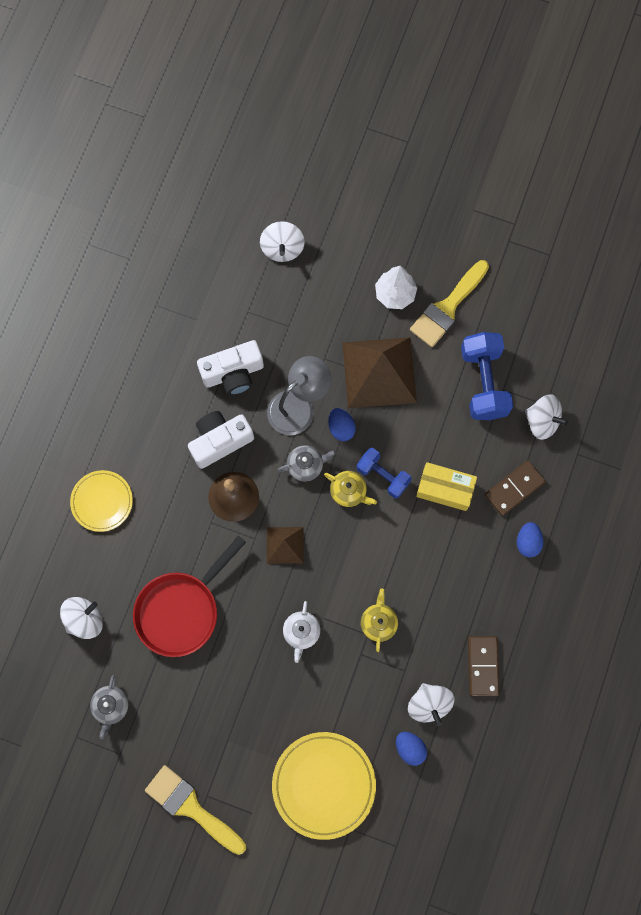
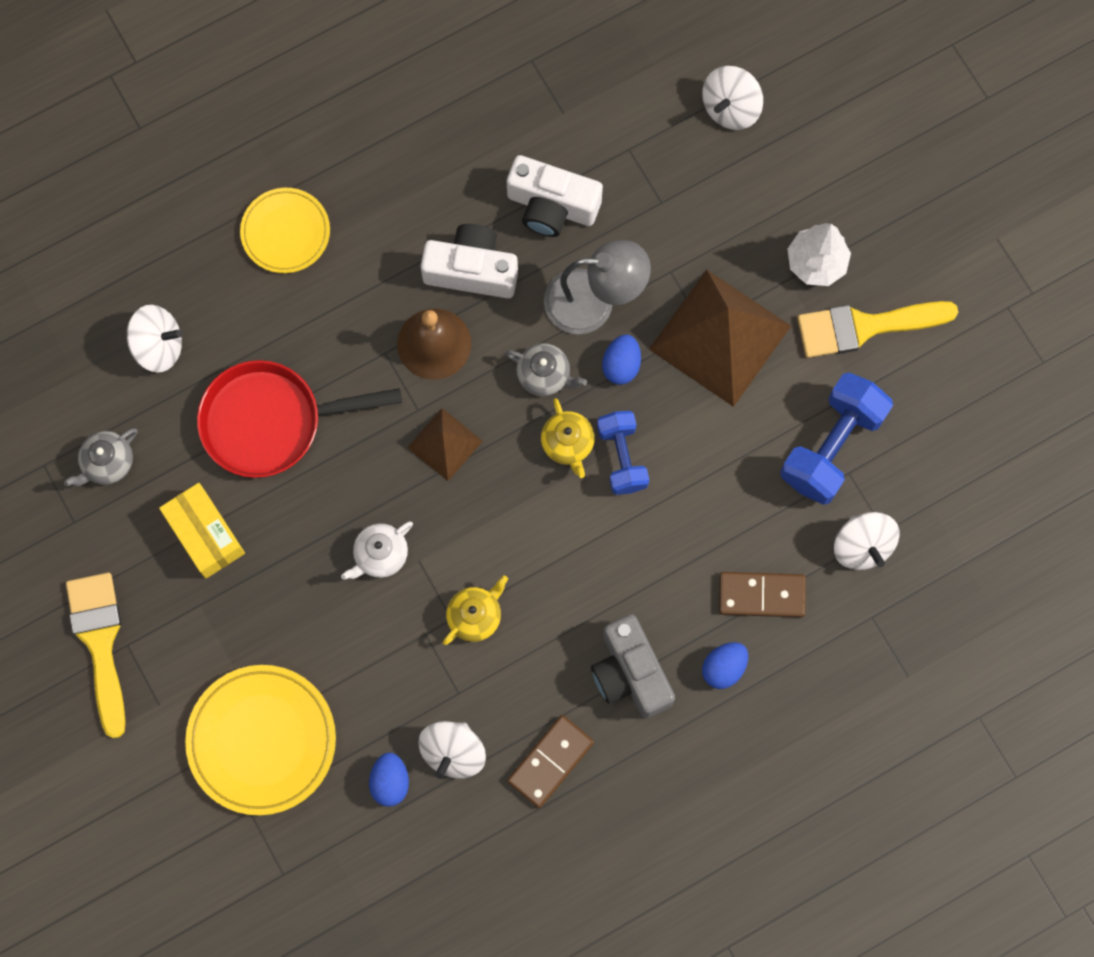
camera: 40 degrees right, 0 degrees up
yellow box [416,462,477,511] -> yellow box moved to [159,483,245,578]
none -> grey camera [591,614,675,718]

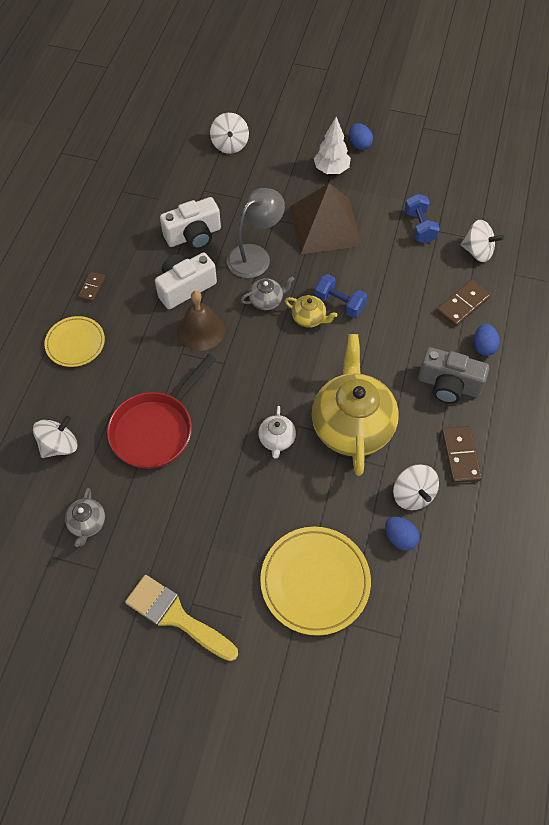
camera: 45 degrees left, 15 degrees down
yellow box [159,483,245,578] -> none
brown pyramid [407,408,483,481] -> none
yellow teapot [443,576,508,645] -> yellow teapot [312,334,399,476], size x2.29
blue egg [602,334,641,385] -> blue egg moved to [349,123,373,150]
blue dumbbell [780,372,893,505] -> blue dumbbell [405,194,440,243], size x0.64
yellow brush [797,301,958,358] -> none
none -> brown domino [78,272,106,302]

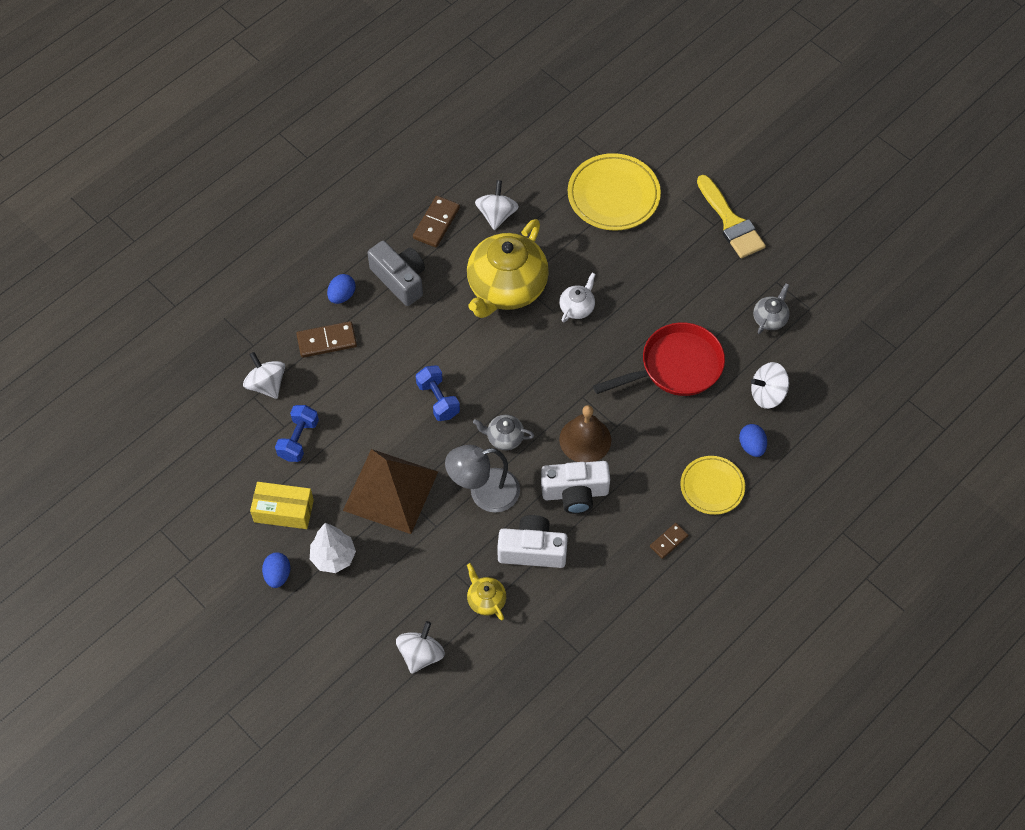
camera: 150 degrees left, 0 degrees up
yellow teapot [285,295,338,328] -> yellow teapot moved to [467,563,506,620]
blue egg [385,517,419,550] -> blue egg moved to [739,424,767,457]
none -> yellow box [250,482,314,529]

